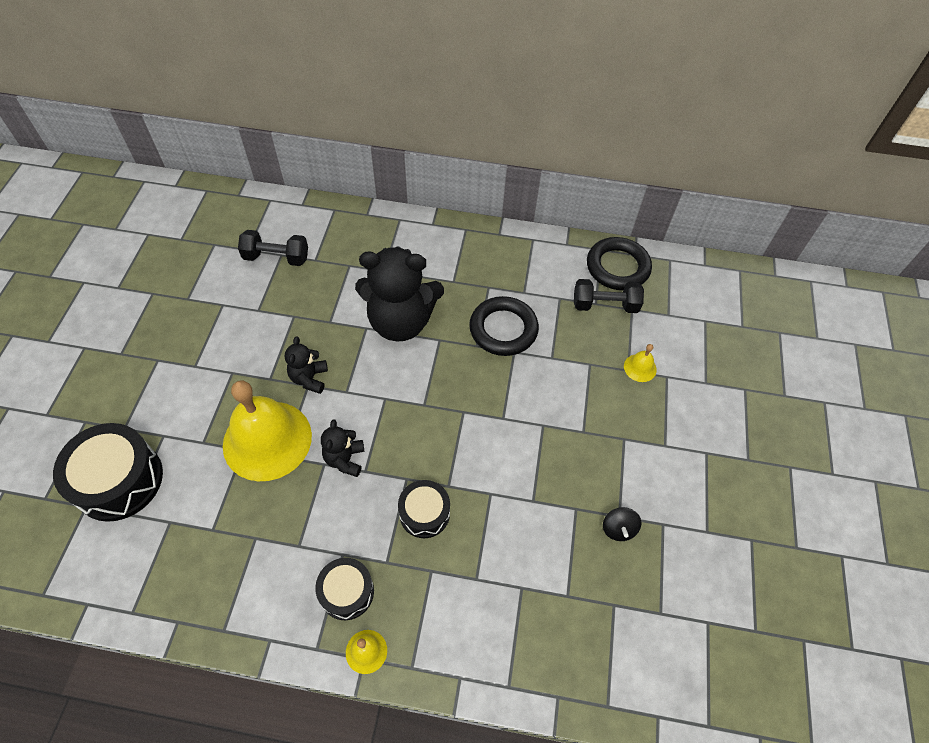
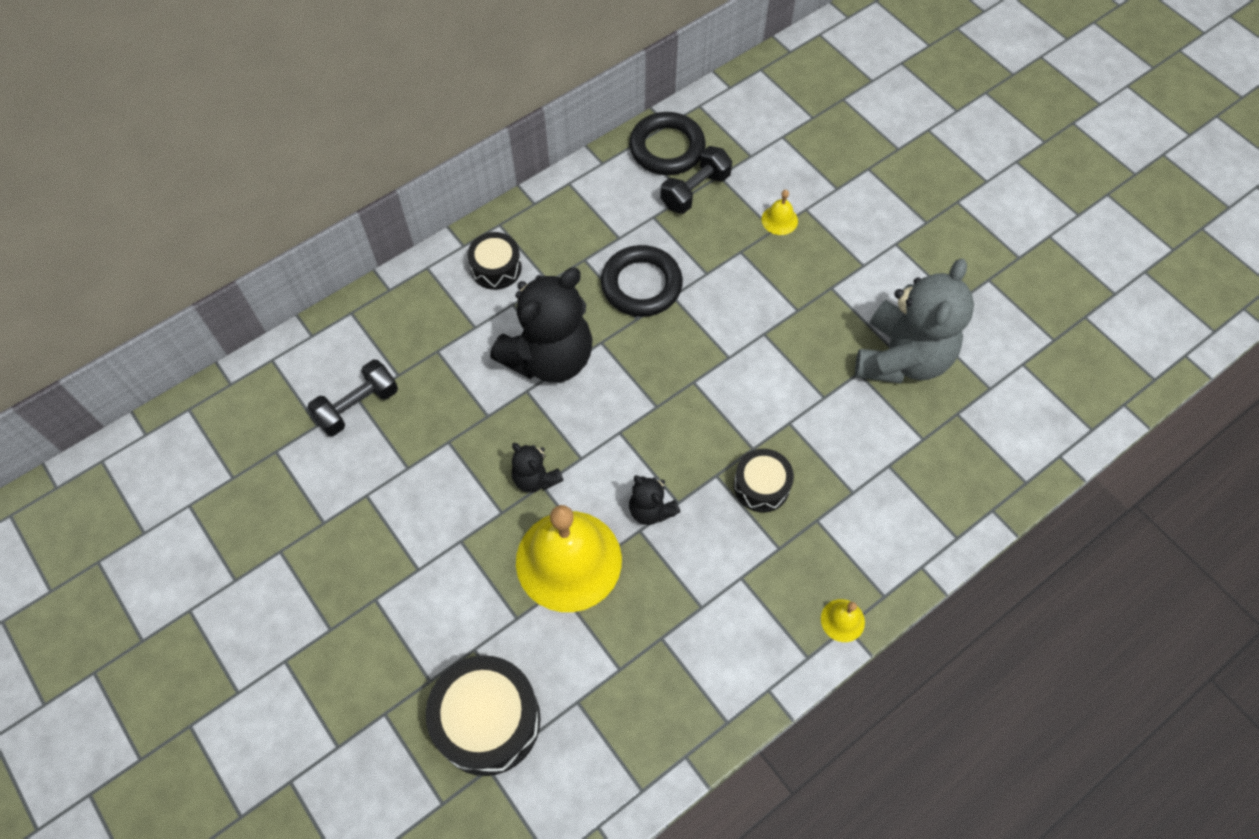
camera: 45 degrees left, 5 degrees up
black drum [315,558,374,620] -> black drum moved to [467,232,522,290]
black spinning top [603,507,641,541] -> grey teddy bear [855,259,974,384]

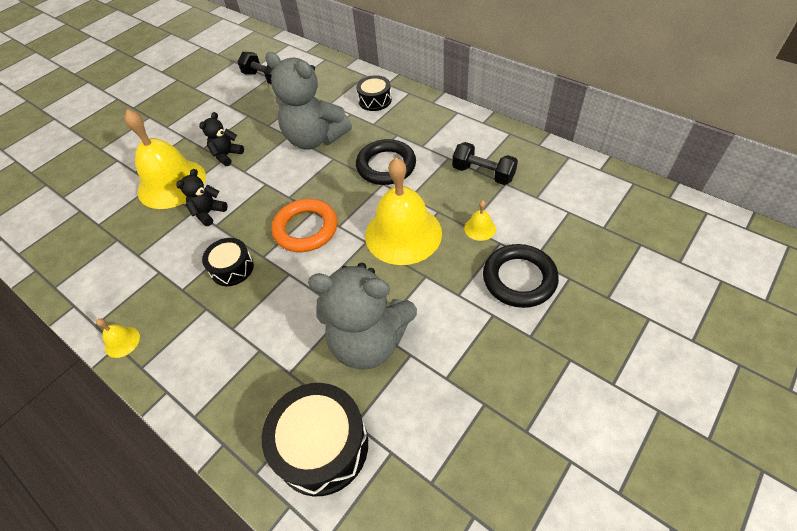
camera: 80 degrees right, 10 degrees down
black drum [426,655,541,776] -> black drum moved to [262,383,368,496]
black teddy bear [490,268,592,383] -> grey teddy bear [265,52,352,150]
black ring [629,112,706,175] -> black ring moved to [483,244,559,308]
none -> orange ring [272,199,337,252]
none -> yellow bell [365,157,442,265]

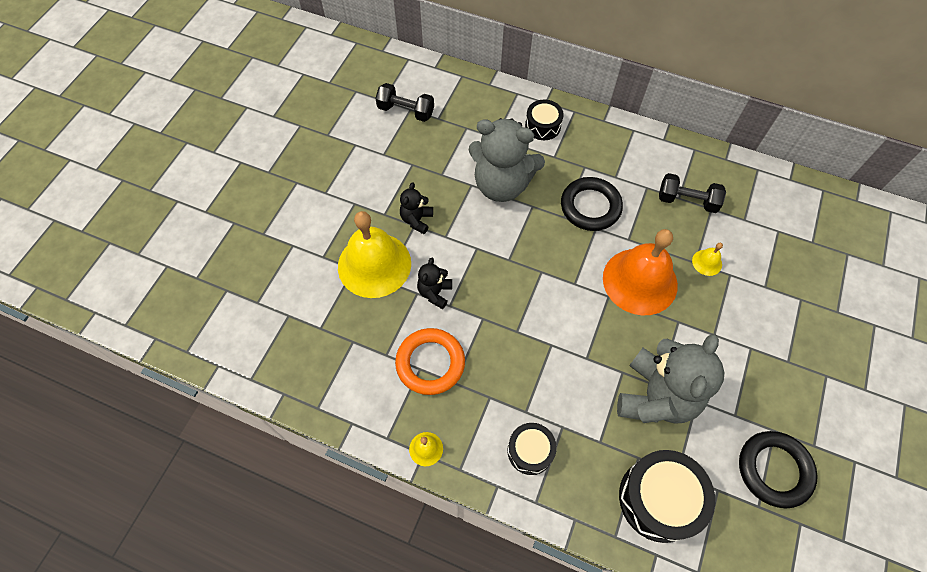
camera: 20 degrees left, 10 degrees up
black drum [202,238,254,286] -> black drum moved to [507,423,557,475]
orange ring [272,199,337,252] -> orange ring moved to [395,328,465,395]
grey teddy bear [308,263,417,369] -> grey teddy bear turned 60 degrees counterclockwise [617,334,724,424]
yellow bell [365,157,442,265] -> orange bell [603,229,678,315]
black ring [483,244,559,308] -> black ring moved to [739,431,817,508]

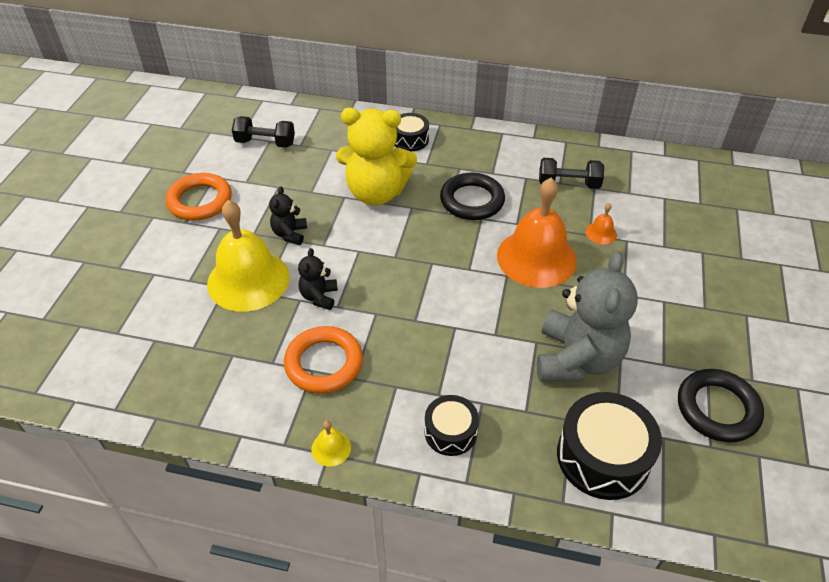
camera: 10 degrees left, 15 degrees down
grey teddy bear [469,118,545,202] -> yellow teddy bear [336,108,417,206]
yellow bell [692,243,723,276] -> orange bell [585,203,617,244]
none -> orange ring [166,173,232,220]

